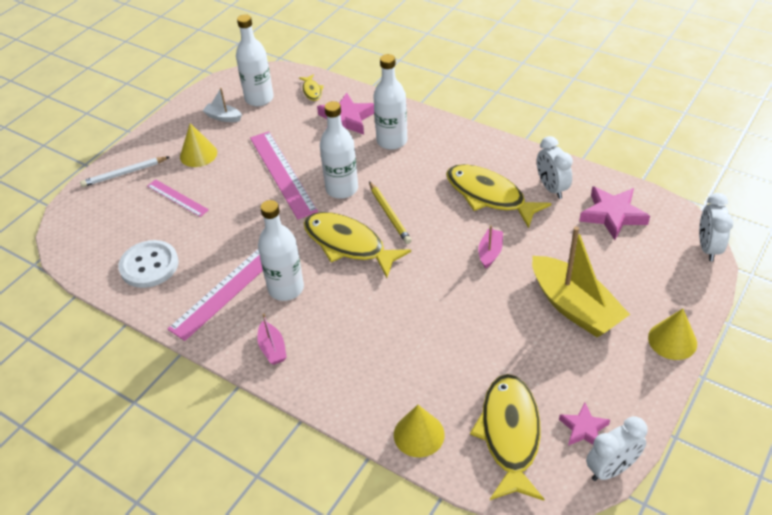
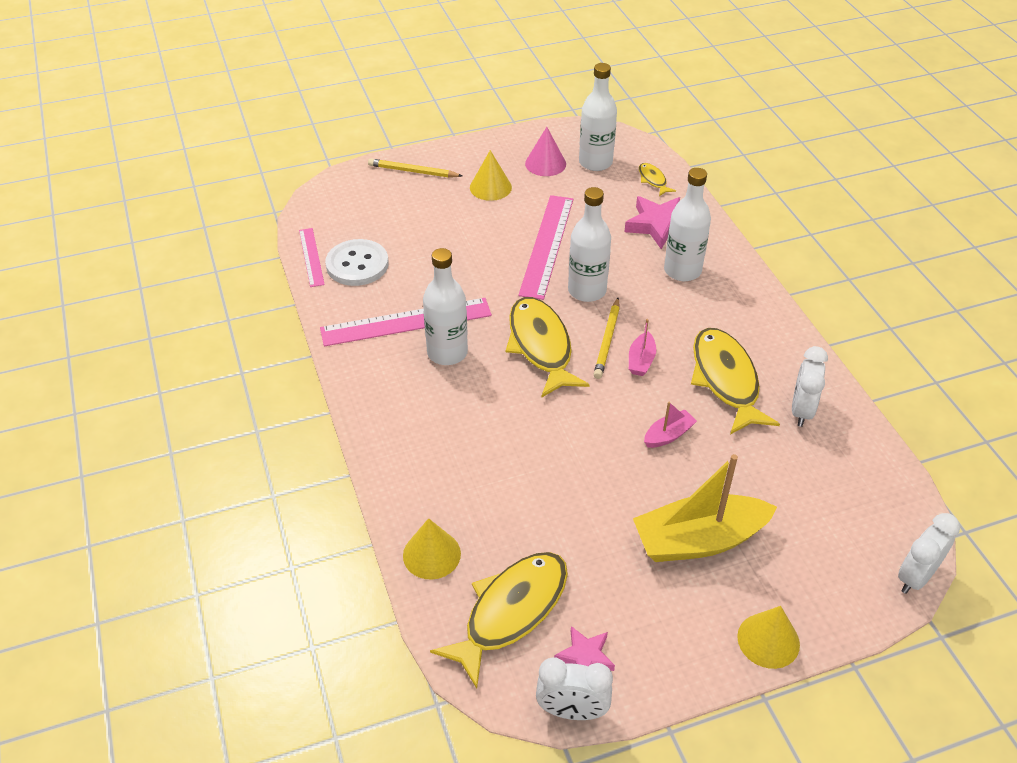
camera: 35 degrees right, 0 degrees up
white pencil [80,157,169,187] -> yellow pencil [368,158,462,178]
pink ruler [147,179,209,217] -> pink ruler moved to [299,228,325,287]
white boat [203,88,242,122] -> pink cone [525,127,566,176]
pink boat [257,313,287,365] -> pink boat moved to [629,319,656,376]
yellow fish [299,74,324,101] -> yellow fish turned 135 degrees clockwise [639,163,676,196]
yellow boat [532,226,630,337] -> yellow boat turned 75 degrees clockwise [633,454,777,562]
pink star [579,186,650,240] -> none

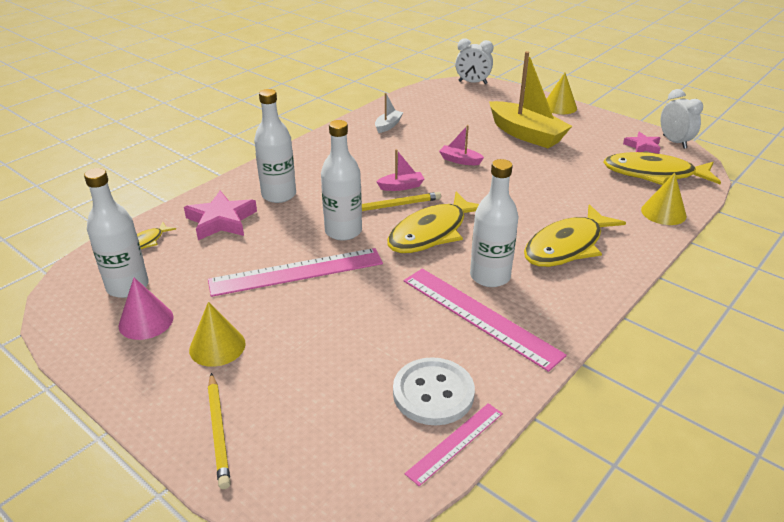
camera: 120 degrees left, 10 degrees down
yellow fish [691,328,780,435] -> yellow fish moved to [524,204,626,267]
white clock [792,346,828,427] -> white boat [375,93,404,133]

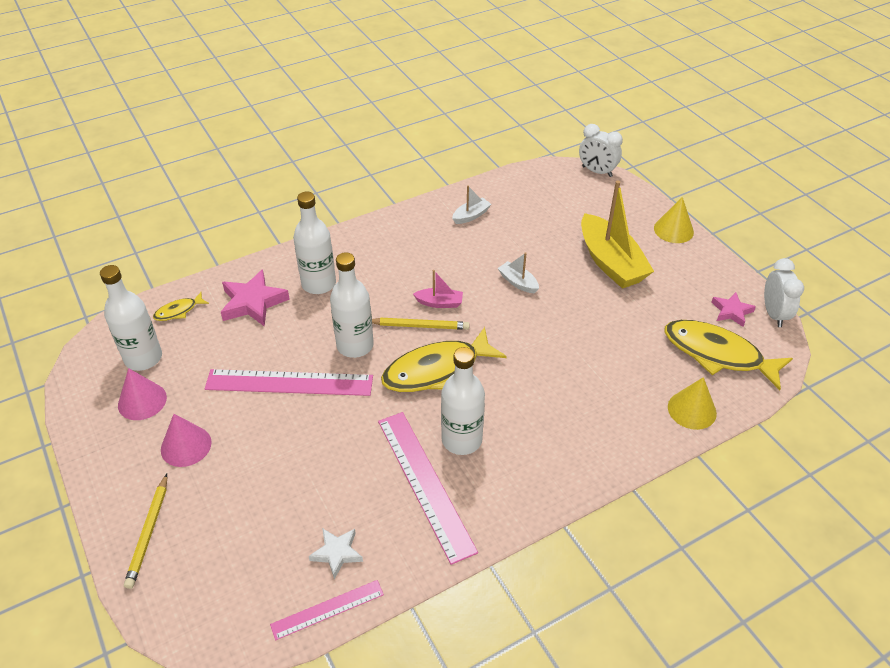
camera: 20 degrees right, 10 degrees up
yellow cone [189,302,246,367] -> pink cone [161,414,211,467]
white button [393,357,475,425] -> white star [309,528,363,579]
pink boat [439,125,484,165] -> white boat [498,252,539,294]
yellow fish [524,204,626,267] -> none

